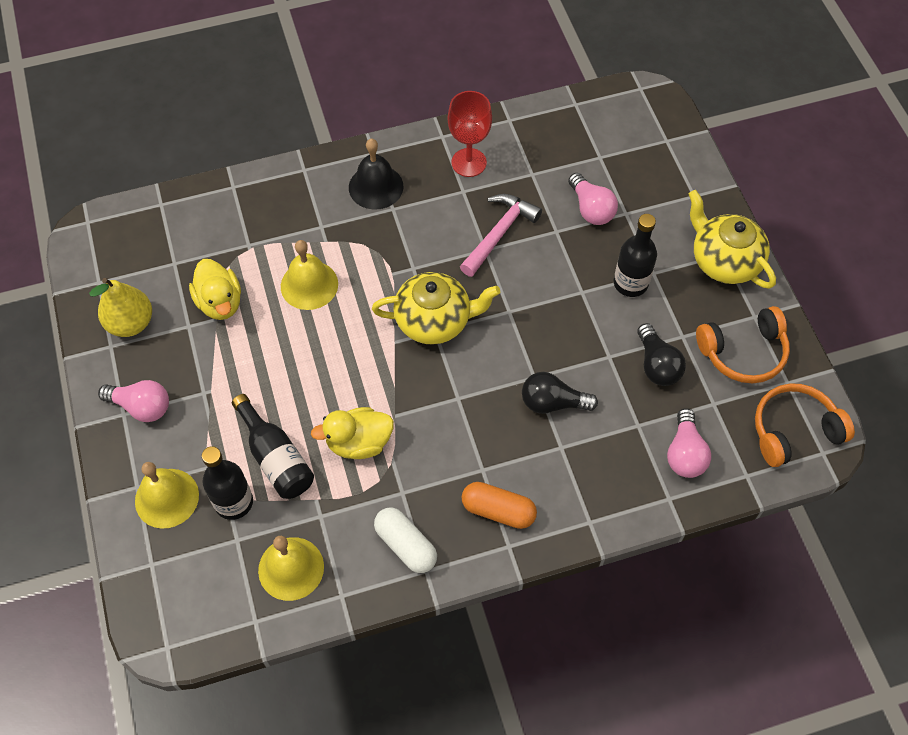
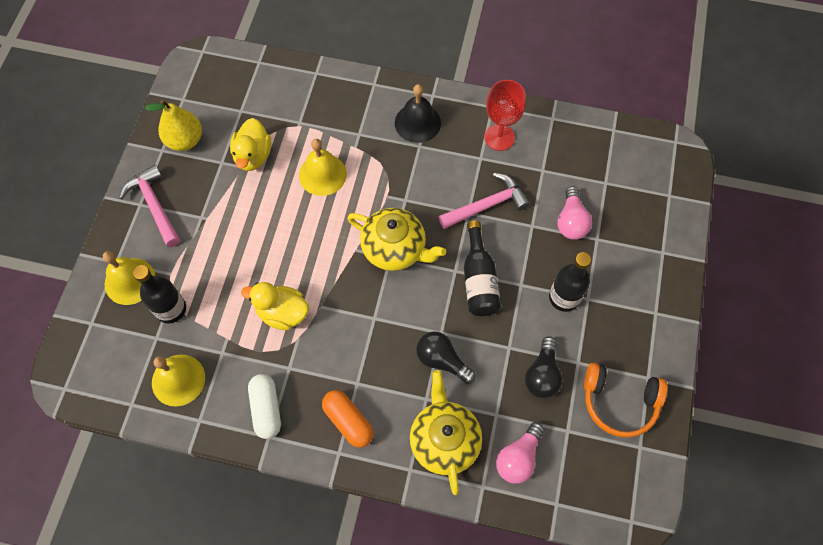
camera: 30 degrees right, 5 degrees up
pink light bulb [98,380,169,422] -> pink hammer [119,165,180,247]
black bottle [232,394,314,499] -> black bottle moved to [464,221,501,316]
yellow teapot [689,190,776,289] -> yellow teapot moved to [410,370,482,495]
orange headphones [755,383,855,467] -> none

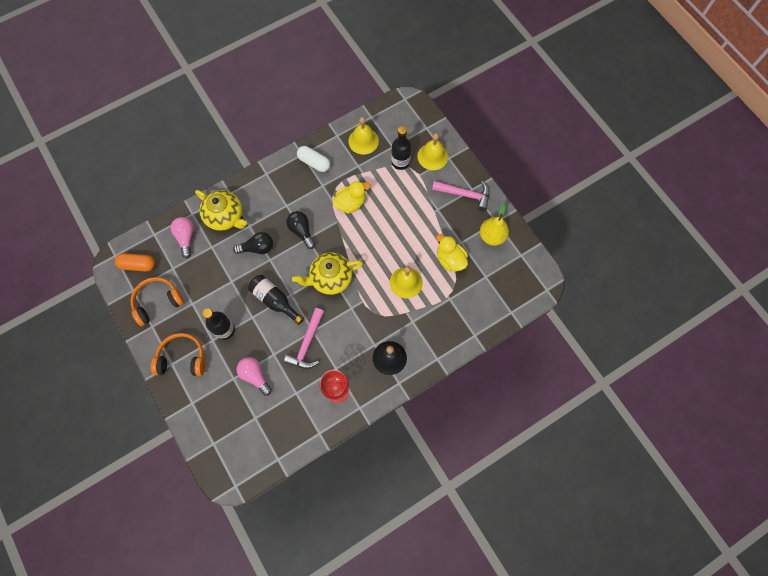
camera: 135 degrees right, 5 degrees up
orange capsule [322,390,374,448] -> orange capsule moved to [115,253,155,272]
black light bulb [525,336,563,398] -> black light bulb moved to [286,211,315,249]
none -> orange headphones [151,333,205,376]

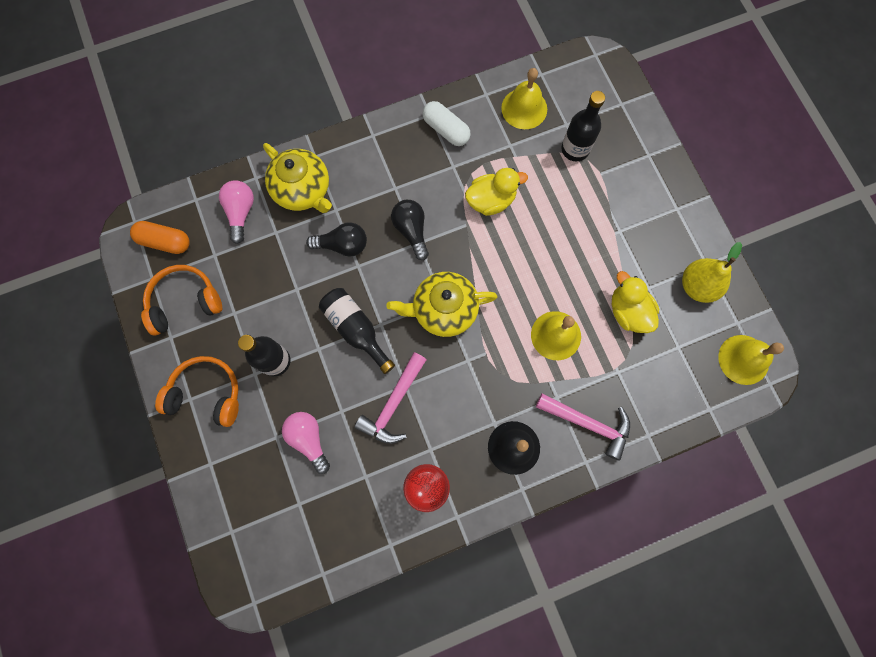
camera: 10 degrees right, 5 degrees up
yellow bell [417,133,448,170] -> yellow bell moved to [718,335,784,385]
pink hammer [432,181,490,211] -> pink hammer moved to [536,394,630,460]

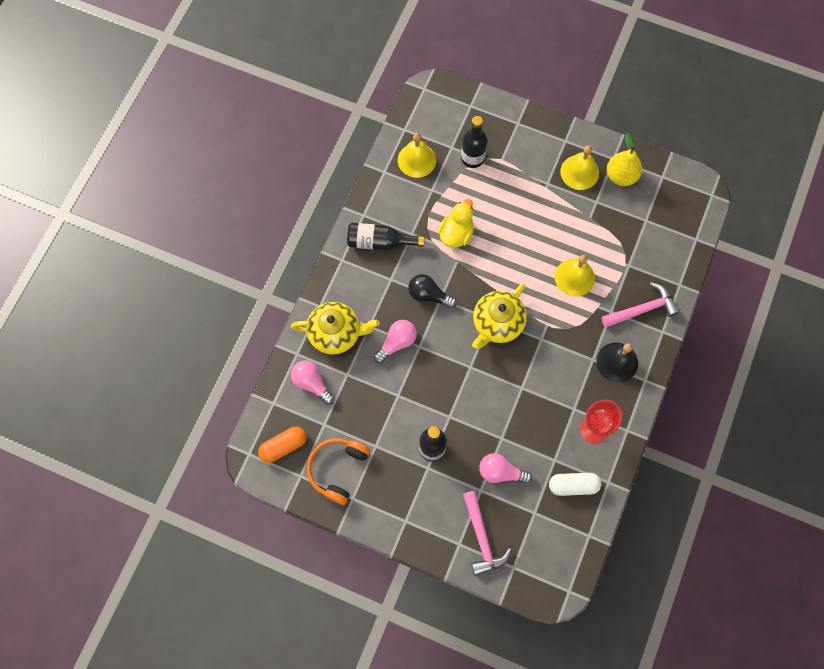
camera: 45 degrees left, 5 degrees down
orange headphones [155,356,239,427] -> none
black light bulb [306,222,367,257] -> pink light bulb [374,320,417,363]
black bottle [319,288,395,374] -> black bottle moved to [347,223,425,250]
pink hammer [354,352,427,444] -> pink hammer moved to [463,491,511,576]
white capsule [423,101,470,146] -> white capsule moved to [549,473,601,496]
yellow duck [612,271,659,333] -> none
yellow bell [718,335,784,385] -> yellow bell moved to [560,145,599,190]

